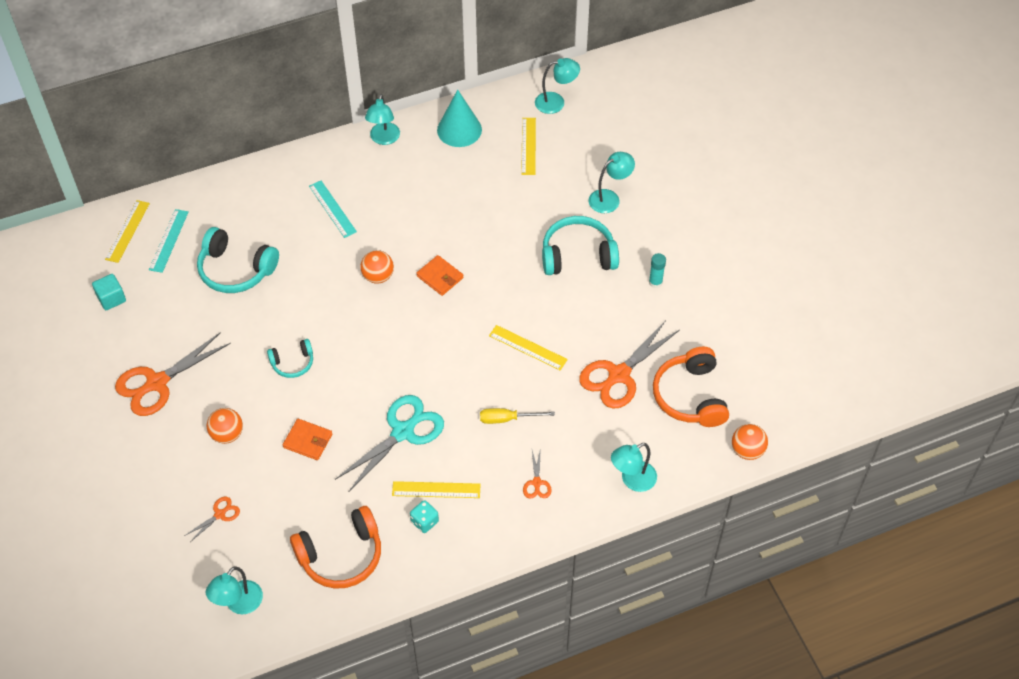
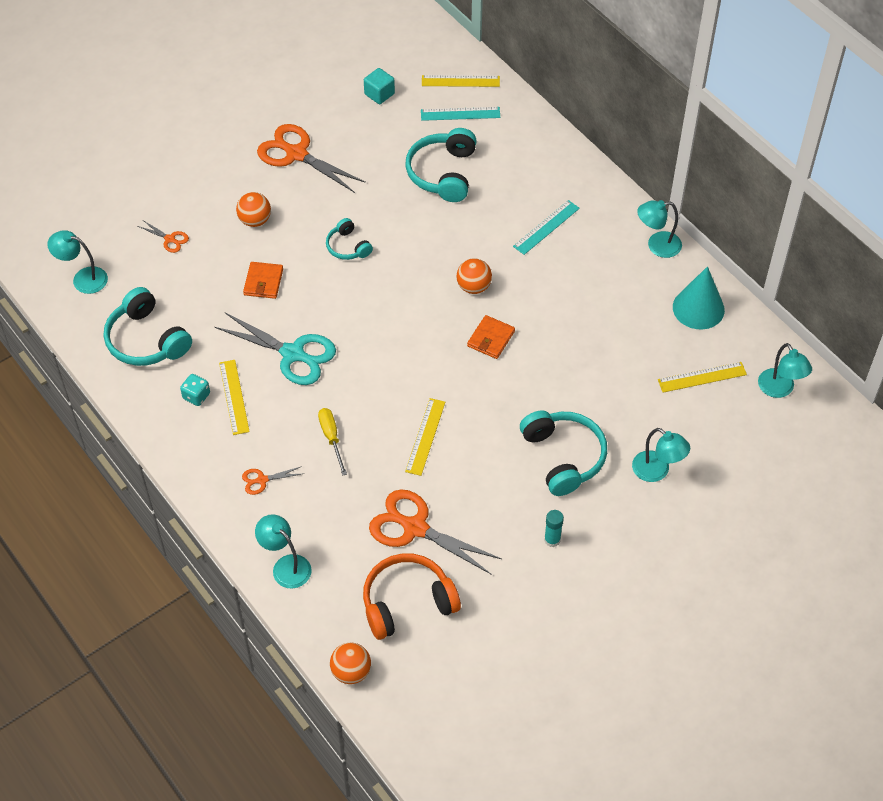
camera: 75 degrees right, 0 degrees up
orange headphones [290,506,381,589] -> turquoise headphones [104,287,192,366]

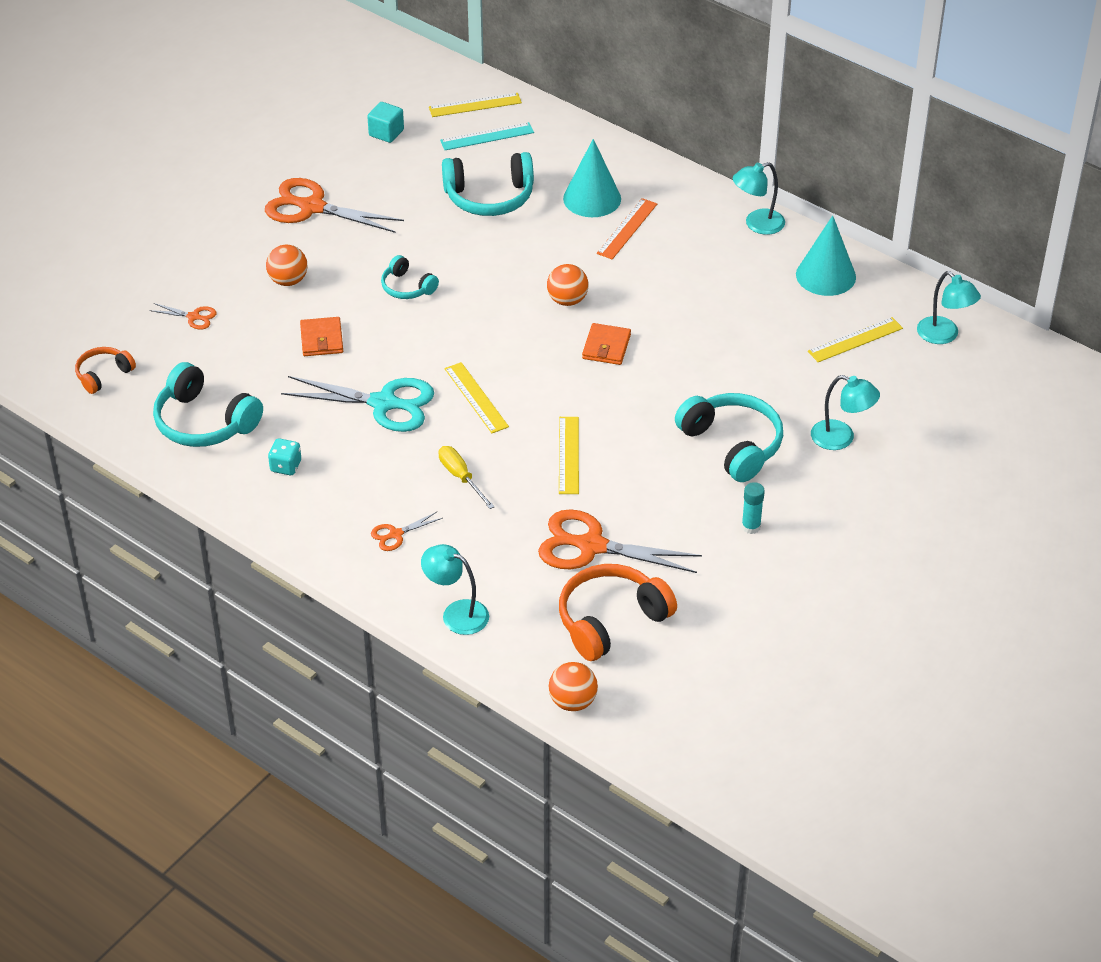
camera: 15 degrees left, 10 degrees down
turquoise lamp [47,230,108,294] -> orange headphones [75,347,136,394]
yellow ruler [219,360,250,435] -> yellow ruler moved to [445,362,509,433]
turquoise headphones [406,128,477,202] -> turquoise headphones turned 90 degrees counterclockwise [442,152,534,216]
turquoise ruler [513,200,580,255] -> orange ruler [597,198,657,259]
none -> turquoise cone [563,139,621,217]

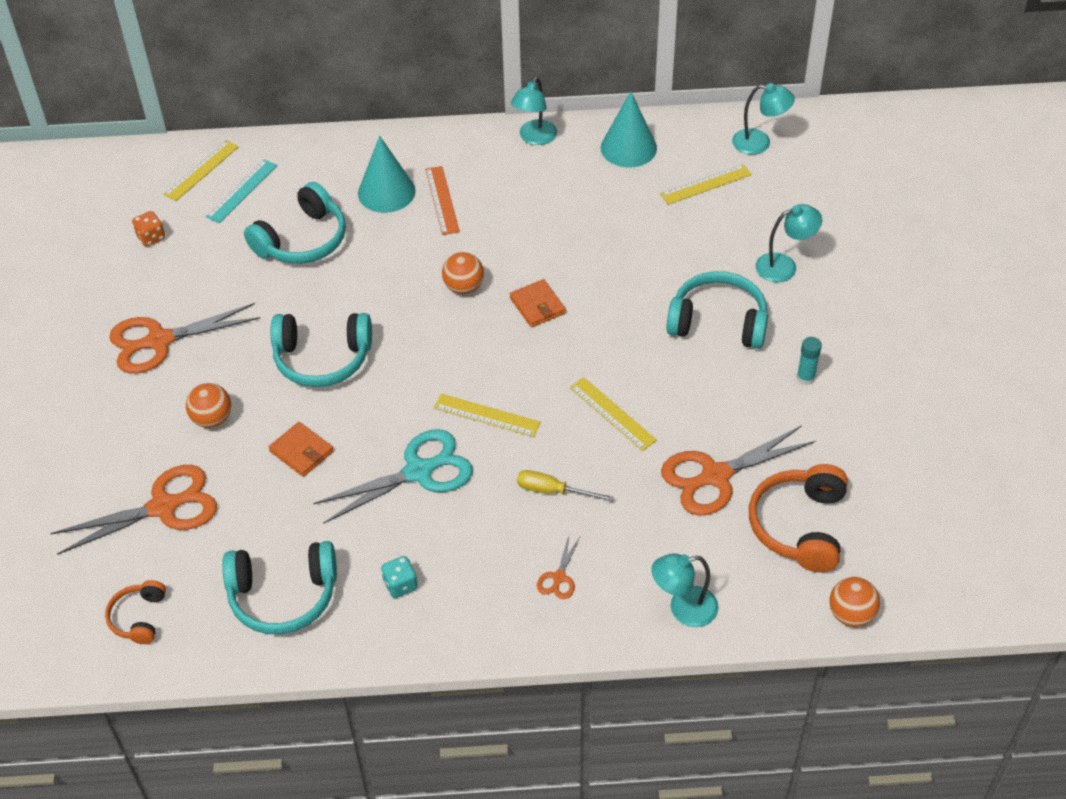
camera: 40 degrees left, 5 degrees up
orange scissors [149,303,217,330] -> orange scissors [50,465,217,555], size x2.17
turquoise cube [367,102,404,143] -> orange dice [132,211,165,247]
turquoise headphones [381,255,439,299] -> turquoise headphones [270,313,372,387], size x1.78
yellow ruler [808,317,903,362] -> yellow ruler turned 45 degrees clockwise [660,164,752,205]

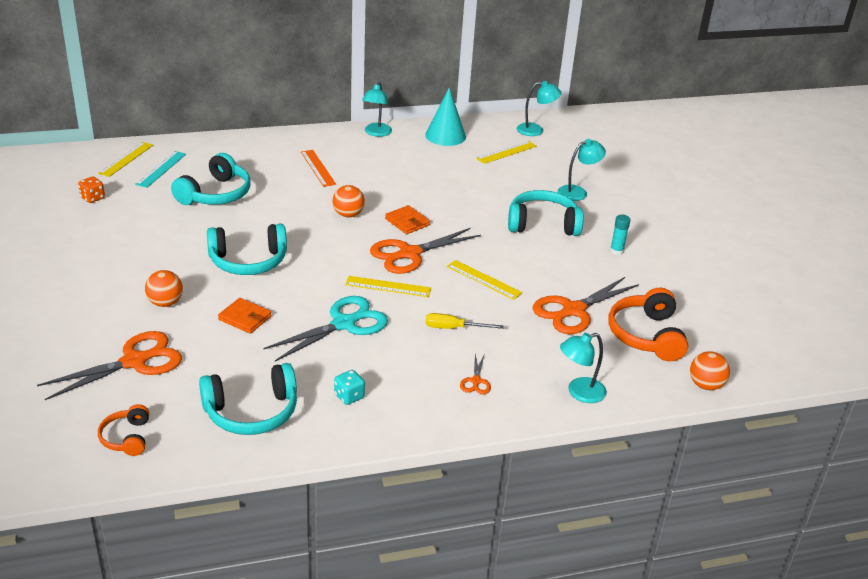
camera: 15 degrees left, 15 degrees down
orange scissors [109,303,260,374] -> orange scissors moved to [370,228,481,274]
turquoise cone [358,136,416,213] -> none

